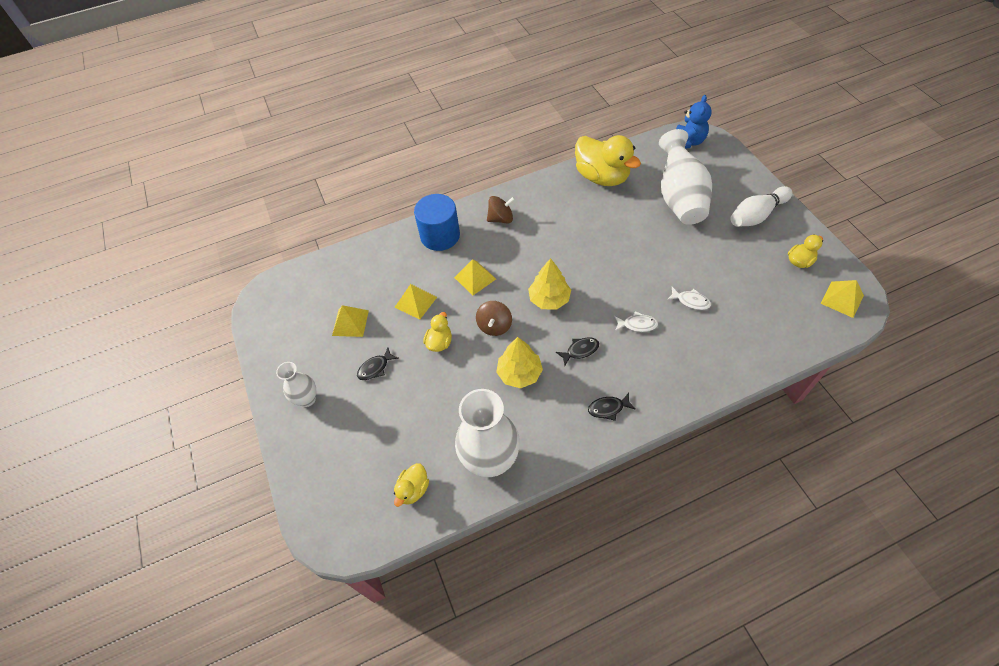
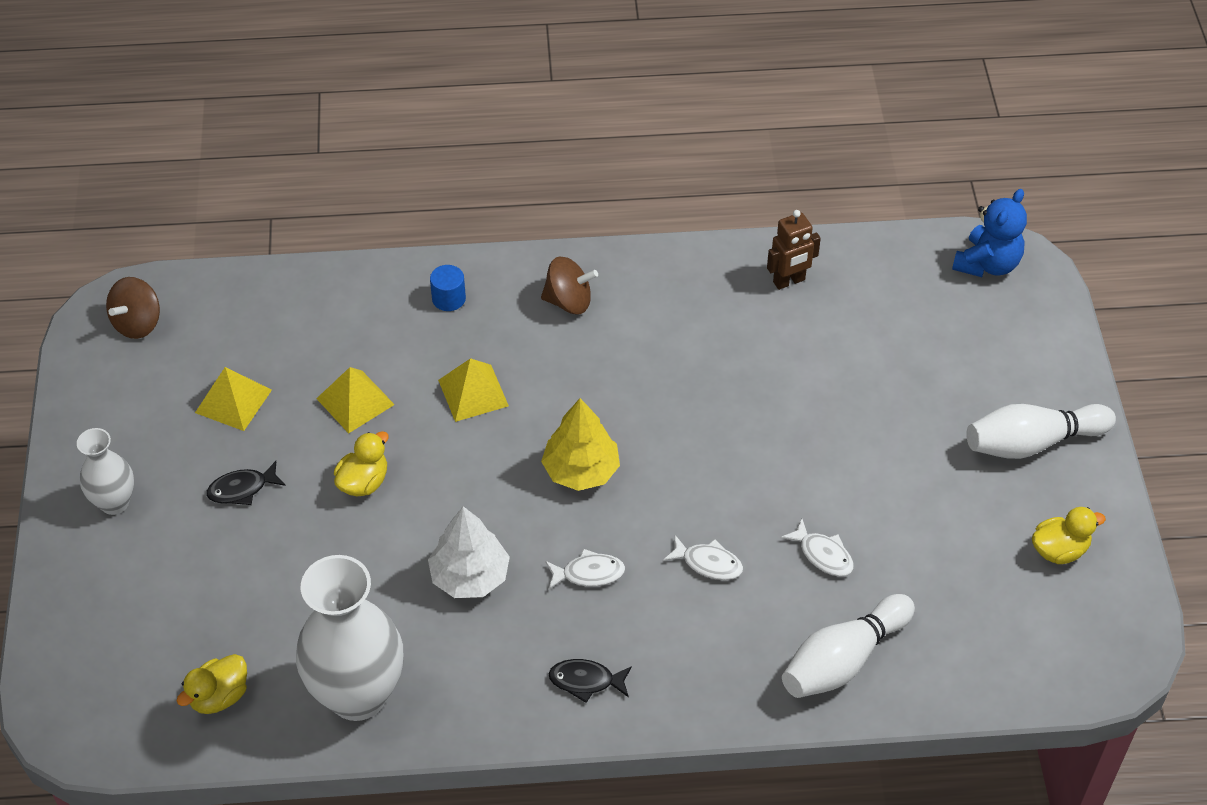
camera: 15 degrees right, 5 degrees down
blue cylinder [414,194,460,251] -> blue cylinder [430,265,466,311], size x0.45
brown spinning top [476,301,512,336] -> brown spinning top moved to [106,277,160,339]
yellow tree [496,337,543,388] -> white tree [428,506,510,598]
black fish [556,337,599,366] -> white fish [545,549,625,590]
yellow duck [575,135,641,186] -> brown robot [767,210,821,290]
white vase [659,129,712,225] -> none
yellow pyramid [820,280,864,318] -> none
none -> white bowling pin [782,594,915,698]

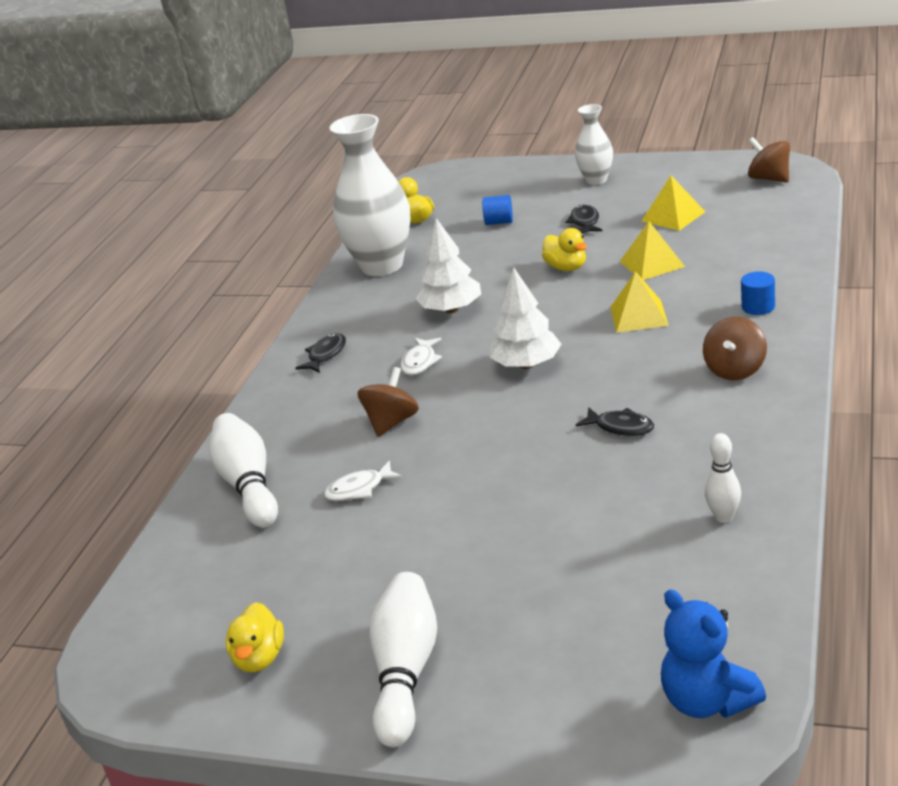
camera: 115 degrees right, 20 degrees down
yellow tree [541,398,620,491] -> white tree [490,268,561,369]
white fish [663,535,743,580] -> brown spinning top [358,367,419,437]
brown robot [767,210,821,290] -> white bowling pin [705,433,741,523]
none -> blue cylinder [482,195,513,225]
none -> black fish [576,407,654,436]

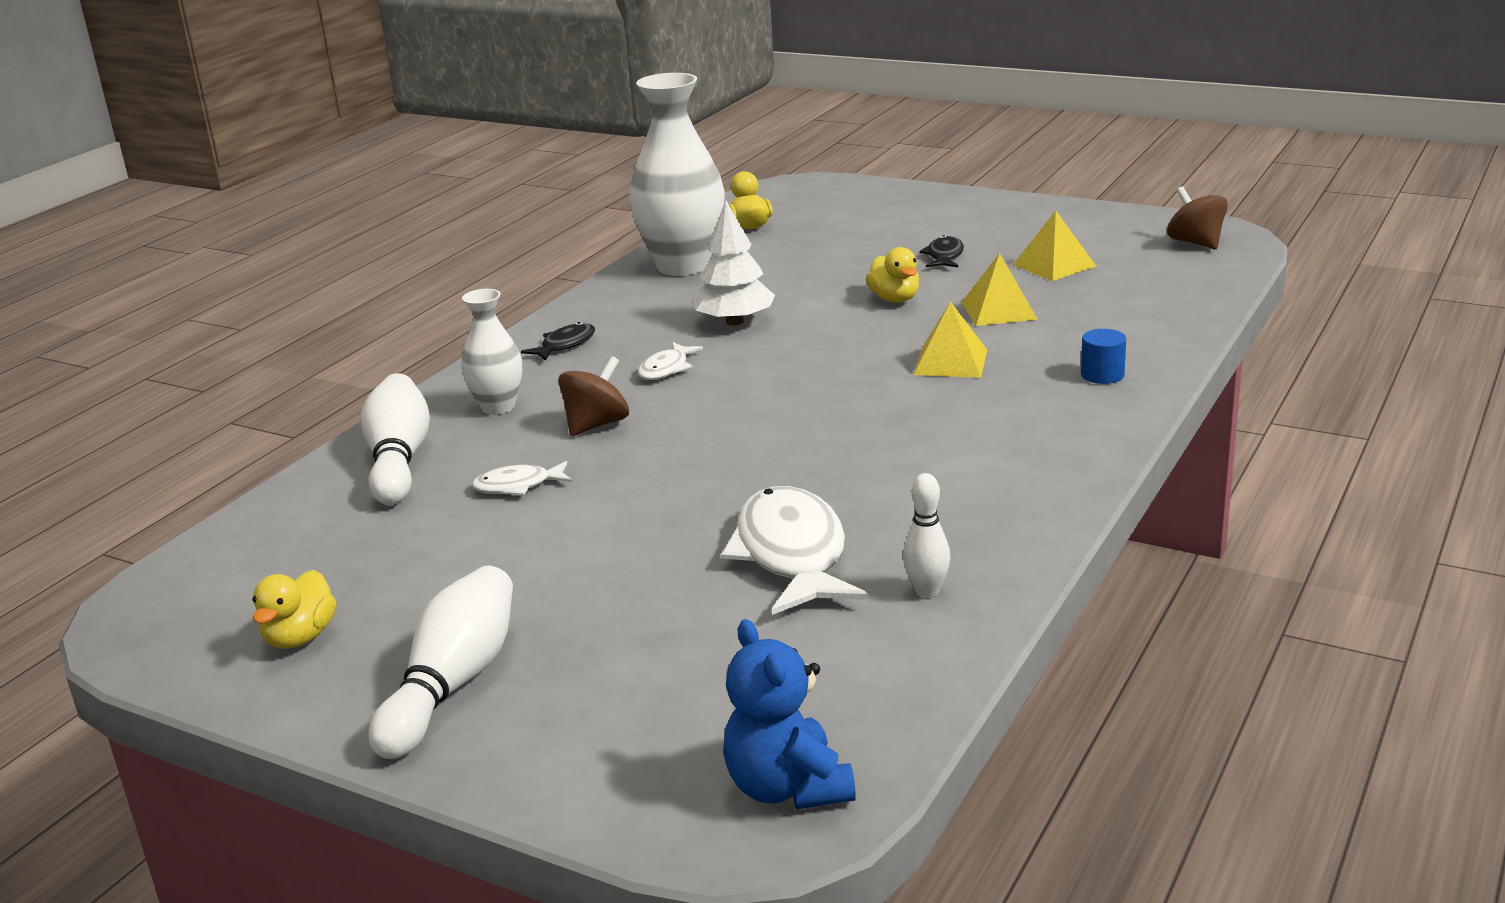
camera: 10 degrees right, 5 degrees down
blue cylinder [482,195,513,225] -> none
white tree [490,268,561,369] -> none
white vase [575,104,613,185] -> white vase moved to [461,289,522,415]
black fish [576,407,654,436] -> none
brown spinning top [703,317,767,380] -> none
none -> white fish [720,486,869,615]

